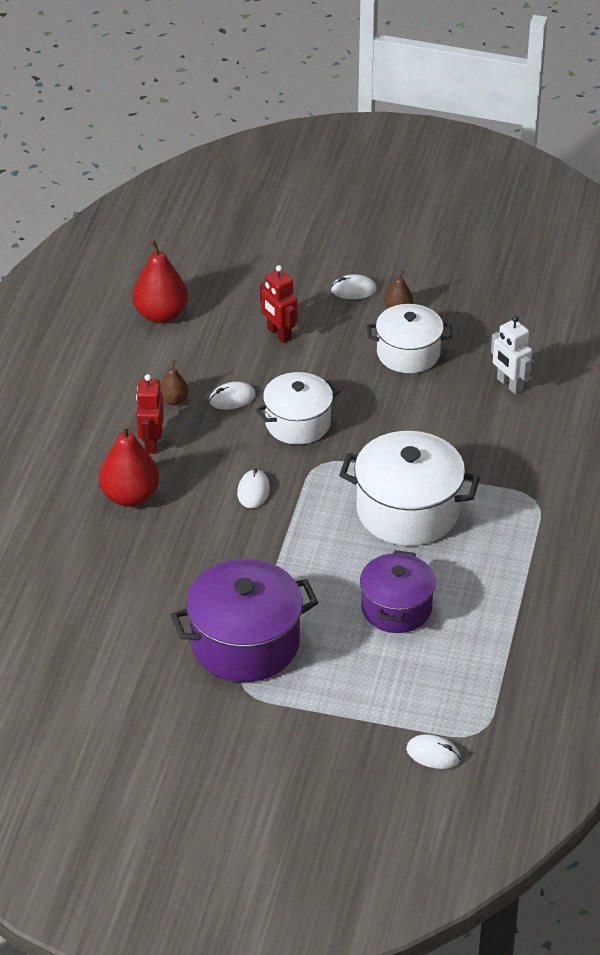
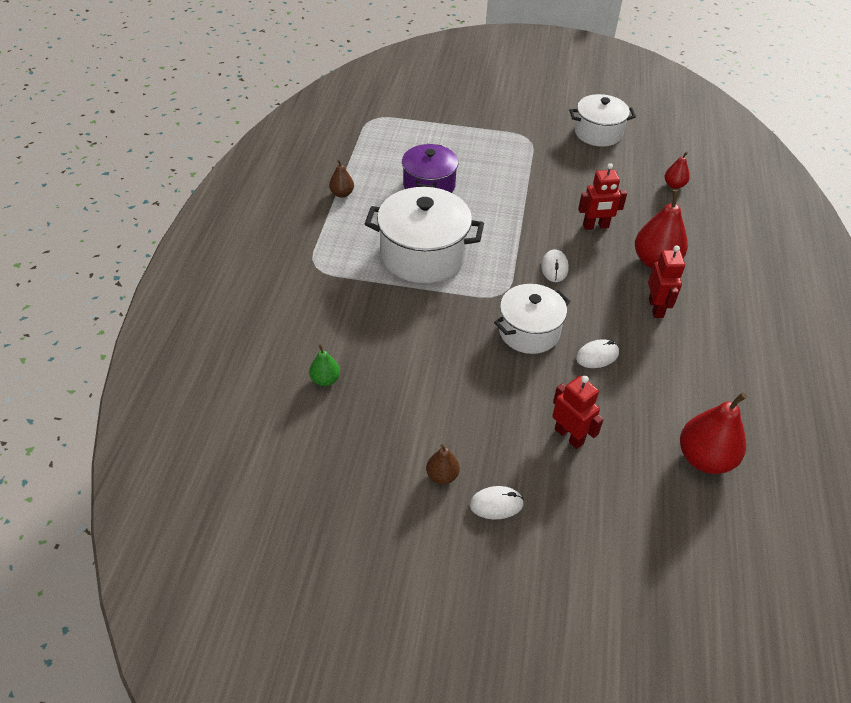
camera: 175 degrees right, 5 degrees up
brown pear [160,360,189,405] -> brown pear moved to [329,160,354,198]
purple pot [171,559,318,682] -> none
white pot [367,304,452,373] -> white pot moved to [569,94,636,147]
white mouse [406,734,461,769] -> none
white robot [491,316,532,394] -> green pear [309,344,340,386]
none -> red robot [578,163,627,230]
none -> red pear [665,152,690,189]

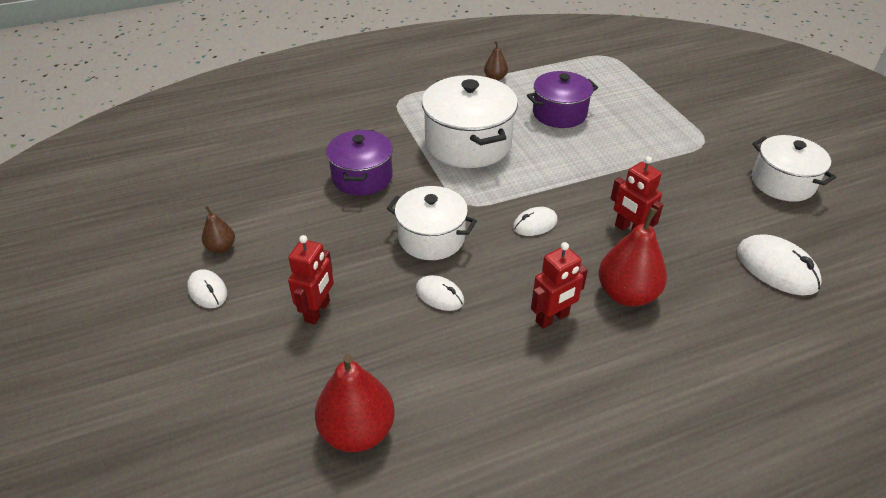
camera: 60 degrees right, 5 degrees down
green pear [309,344,340,386] -> none
red pear [665,152,690,189] -> white mouse [737,235,822,296]
none -> purple pot [326,130,393,195]

